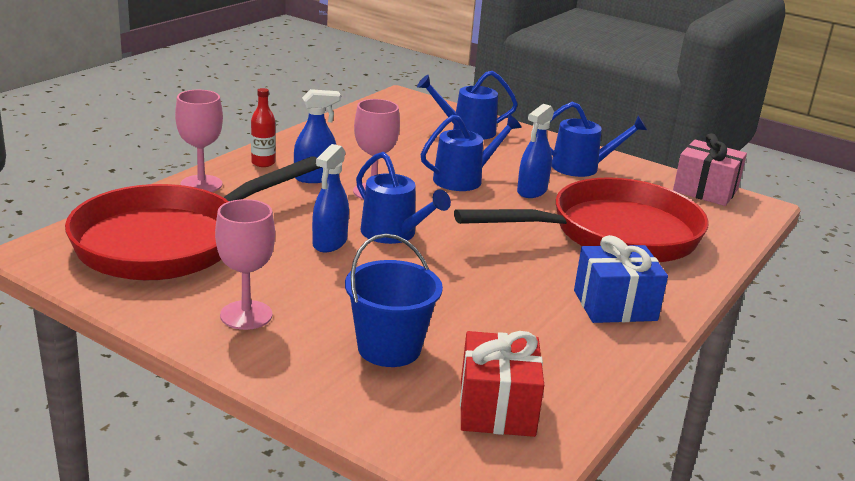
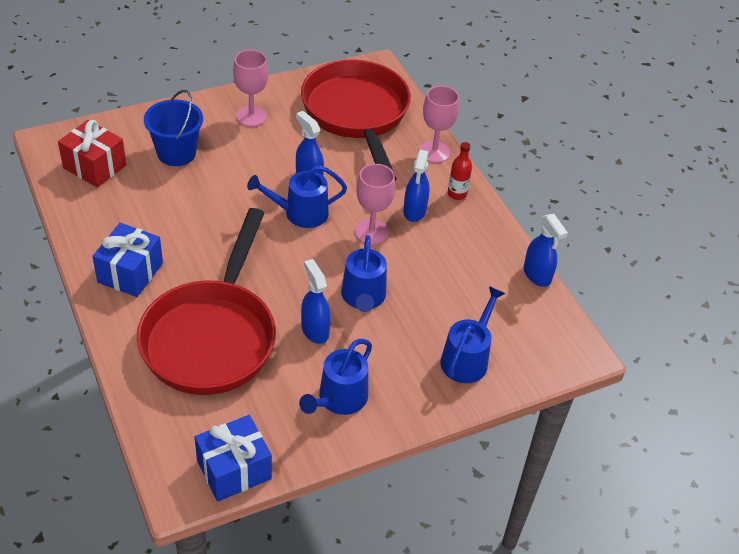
camera: 120 degrees right, 20 degrees up
pink gift [673,133,747,206] -> blue gift [195,415,272,502]
none -> blue spray bottle [524,214,568,287]

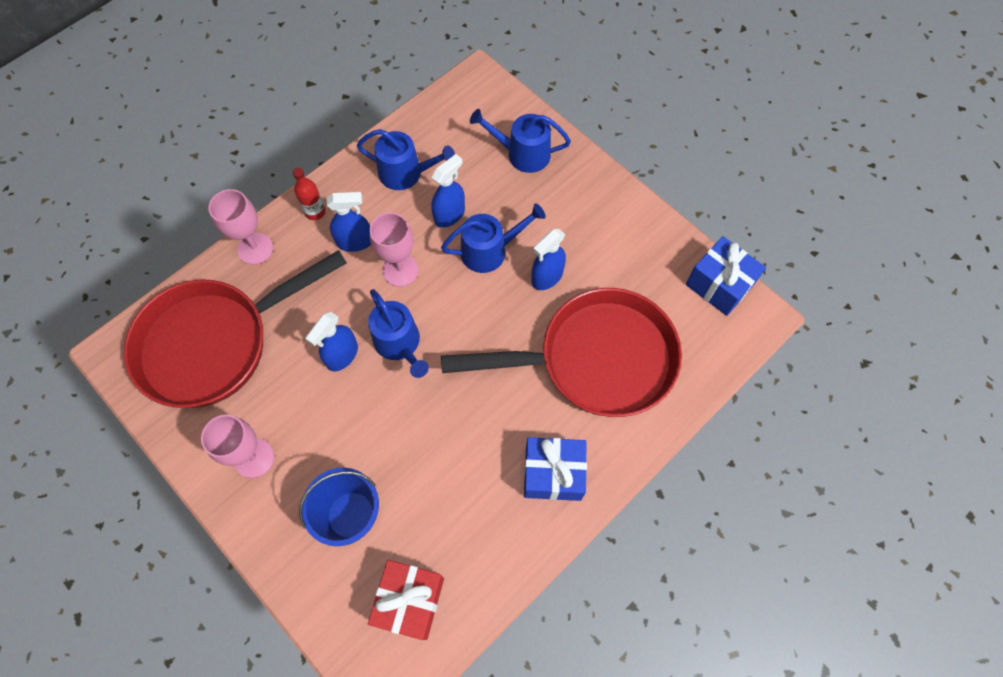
camera: 105 degrees left, 20 degrees up
blue watering can [299,339,372,415] -> blue watering can moved to [357,129,455,190]
blue spray bottle [524,214,568,287] -> blue spray bottle moved to [432,154,465,228]

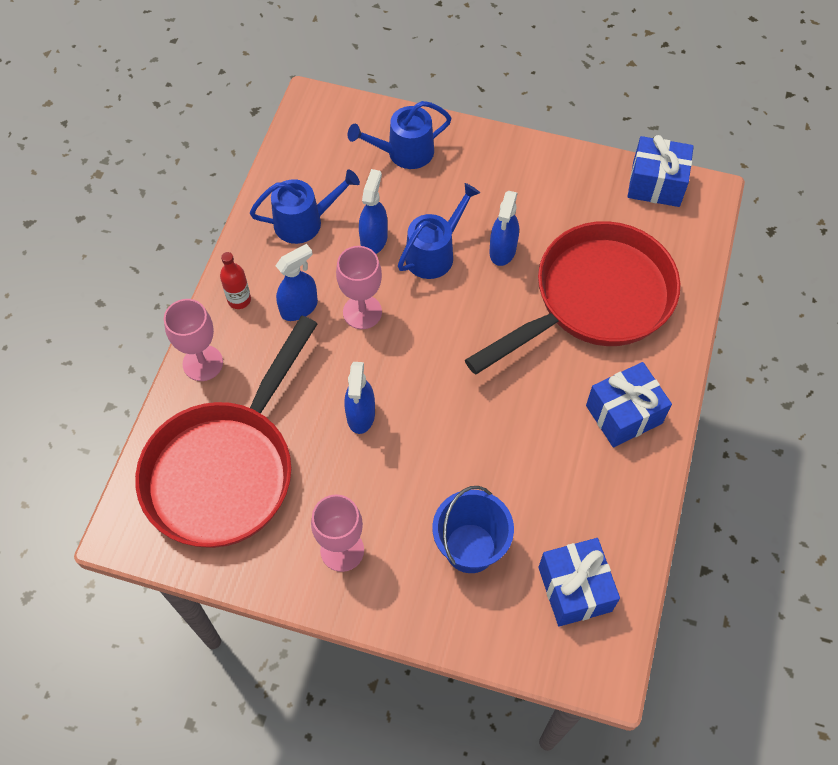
camera: 30 degrees left, 5 degrees down
blue watering can [368,289,429,378] -> none
red gift [368,560,444,640] -> blue gift [538,538,620,627]

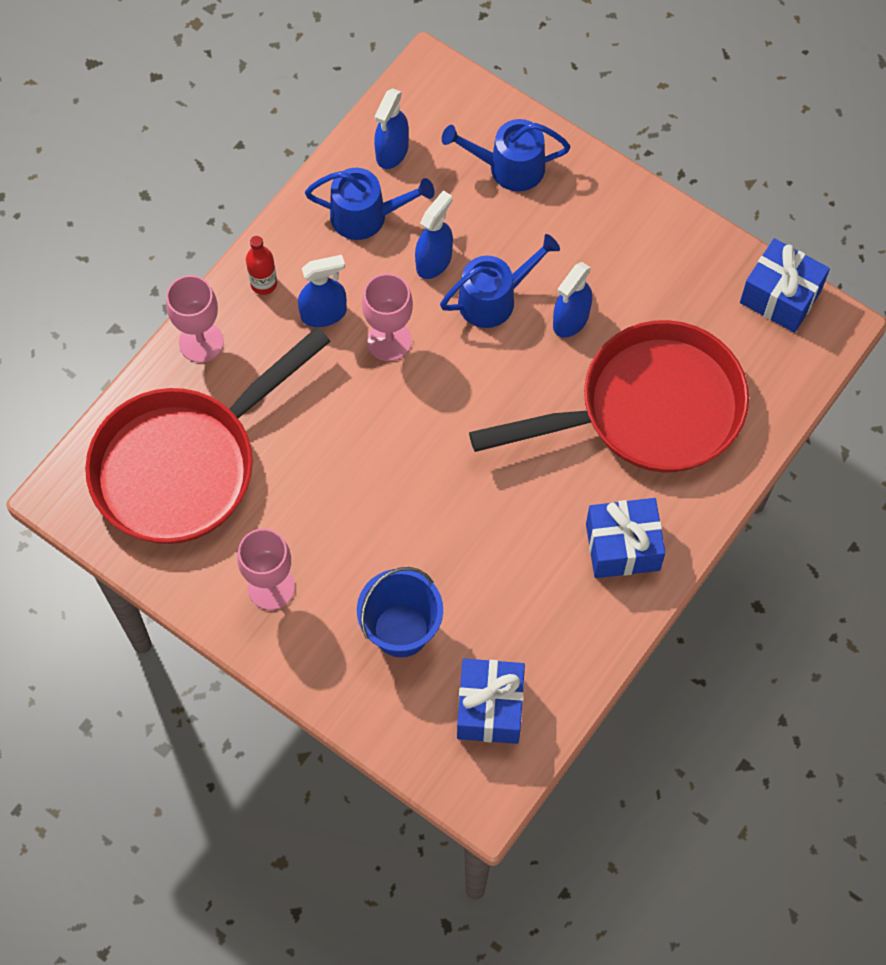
camera: 20 degrees right, 5 degrees up
blue spray bottle [344,362,375,434] -> blue spray bottle moved to [374,88,409,169]

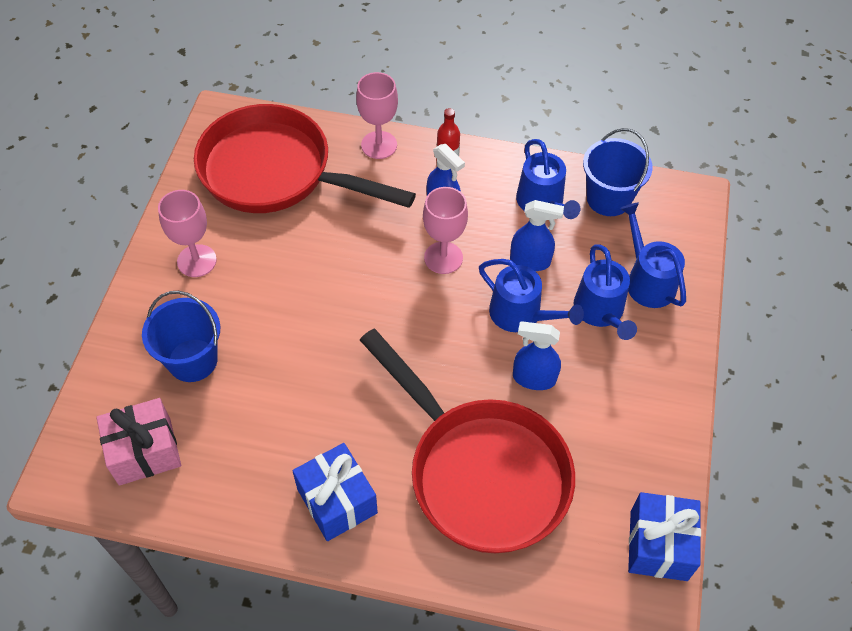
camera: 65 degrees right, 10 degrees down
blue spray bottle [374,88,409,169] -> blue bucket [583,128,653,216]
blue gift [457,658,525,744] -> pink gift [96,398,181,486]
none -> blue watering can [574,244,637,340]

